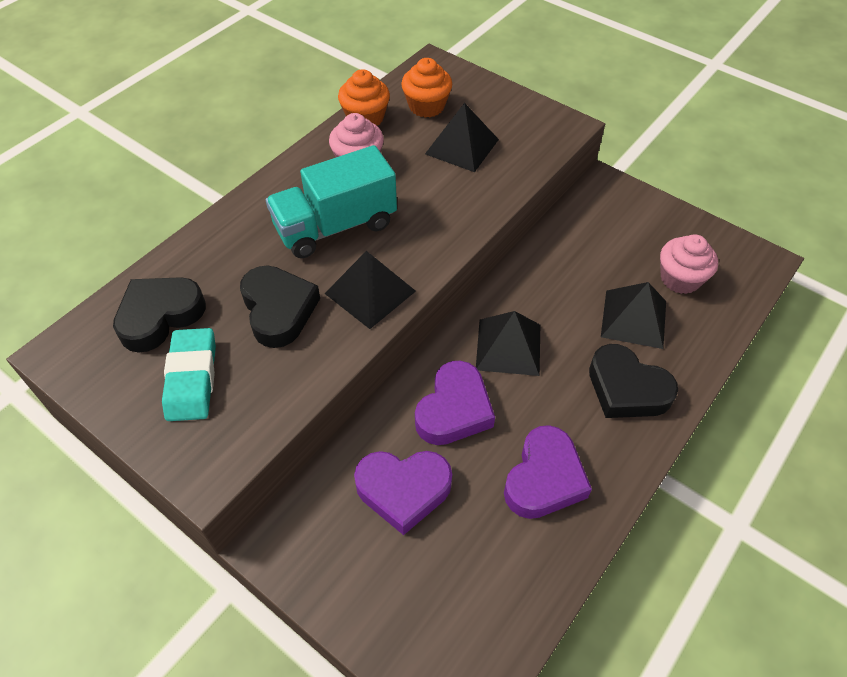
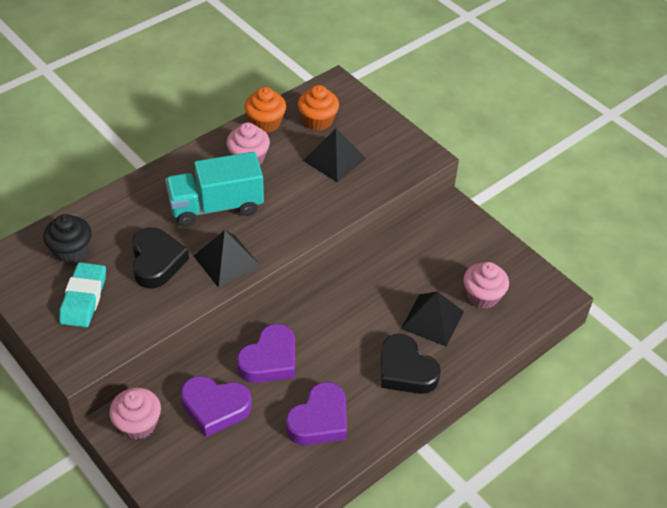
camera: 10 degrees right, 5 degrees down
black heart [113,277,206,353] -> black cupcake [43,214,91,263]
black pyramid [476,311,540,376] -> none
none -> pink cupcake [109,387,161,440]

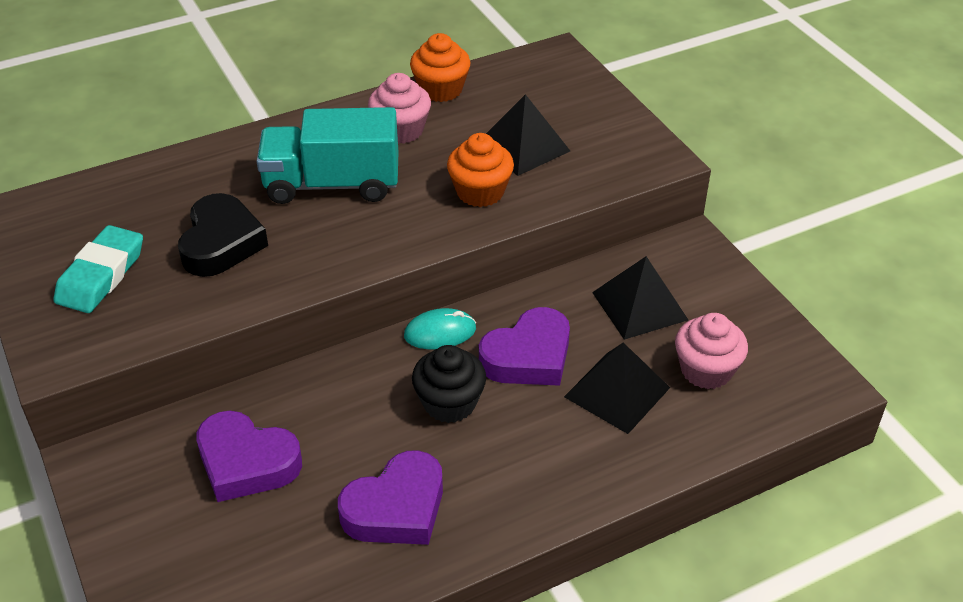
camera: 15 degrees right, 5 degrees down
black cupcake [43,214,91,263] -> black cupcake moved to [412,345,486,423]
pink cupcake [109,387,161,440] -> none
black pyramid [194,230,261,288] -> black pyramid moved to [592,256,688,340]
purple heart [237,324,295,383] -> purple heart moved to [479,307,570,386]
orange cupcake [298,85,339,131] -> orange cupcake moved to [447,133,514,207]
black heart [381,334,441,394] -> none
none -> turquoise mouse [404,308,476,349]

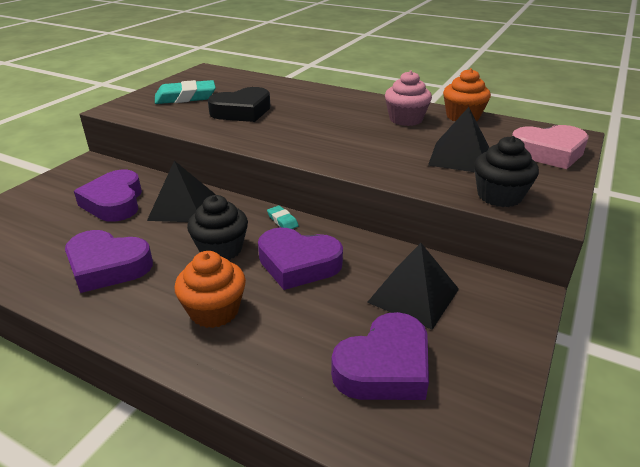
camera: 55 degrees right, 10 degrees down
turquoise truck [256,107,398,204] -> none
turquoise mouse [404,308,476,349] -> turquoise eraser [267,205,299,229]
orange cupcake [447,133,514,207] -> orange cupcake moved to [174,251,246,328]
black pyramid [564,342,670,434] -> black pyramid moved to [147,161,215,222]
pink cupcake [675,313,748,389] -> purple heart [331,312,429,400]
none -> black cupcake [474,136,539,207]
none -> pink heart [512,125,589,169]

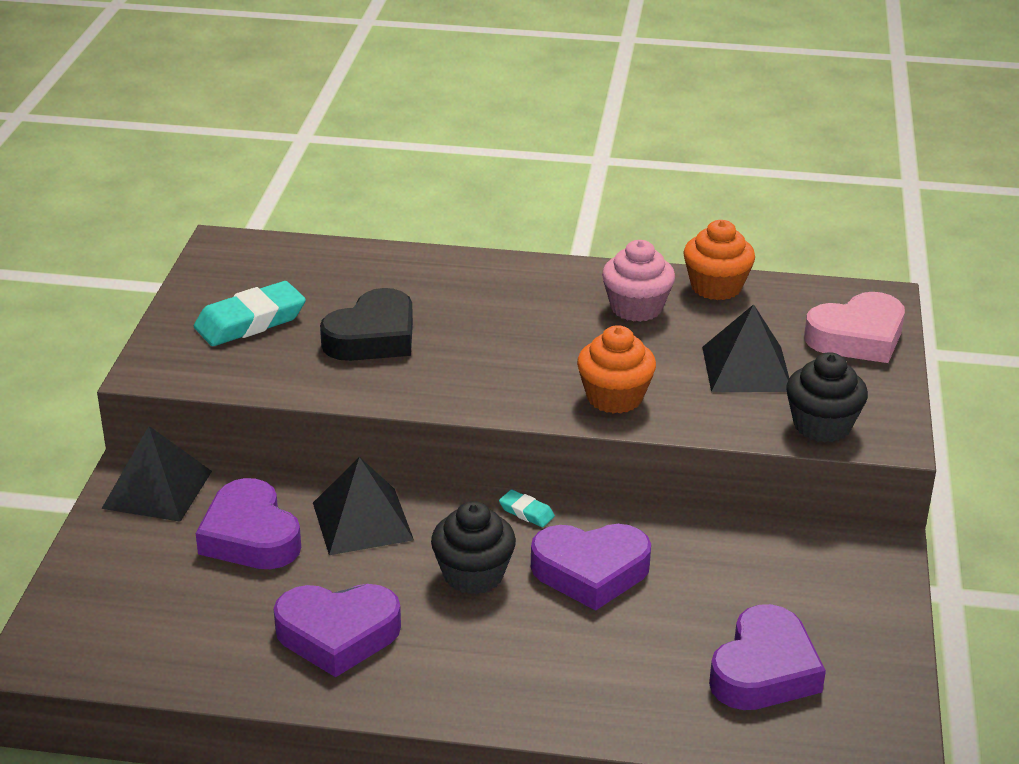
camera: 20 degrees left, 0 degrees up
orange cupcake [174,251,246,328] -> orange cupcake moved to [577,325,656,414]
black pyramid [367,243,459,330] -> black pyramid moved to [101,426,212,522]

